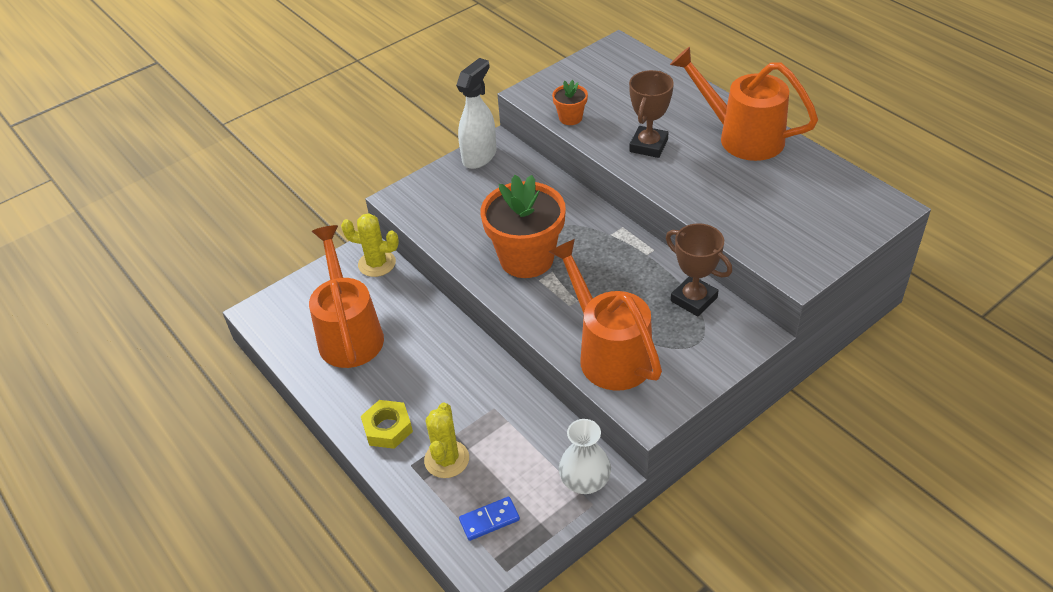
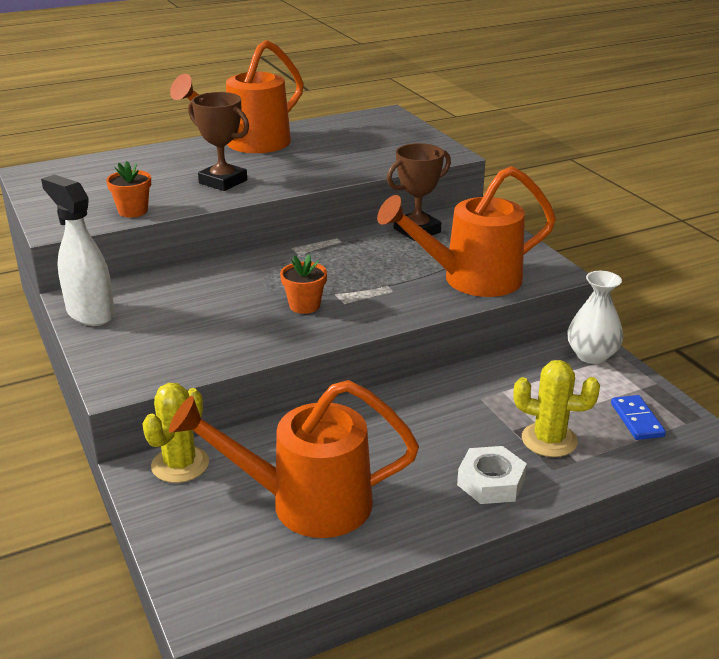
camera: 80 degrees left, 15 degrees down
yellow nut [361,400,413,449] -> white nut [457,446,527,504]
orange flower pot [481,175,566,278] -> orange flower pot [280,254,327,314], size x0.46

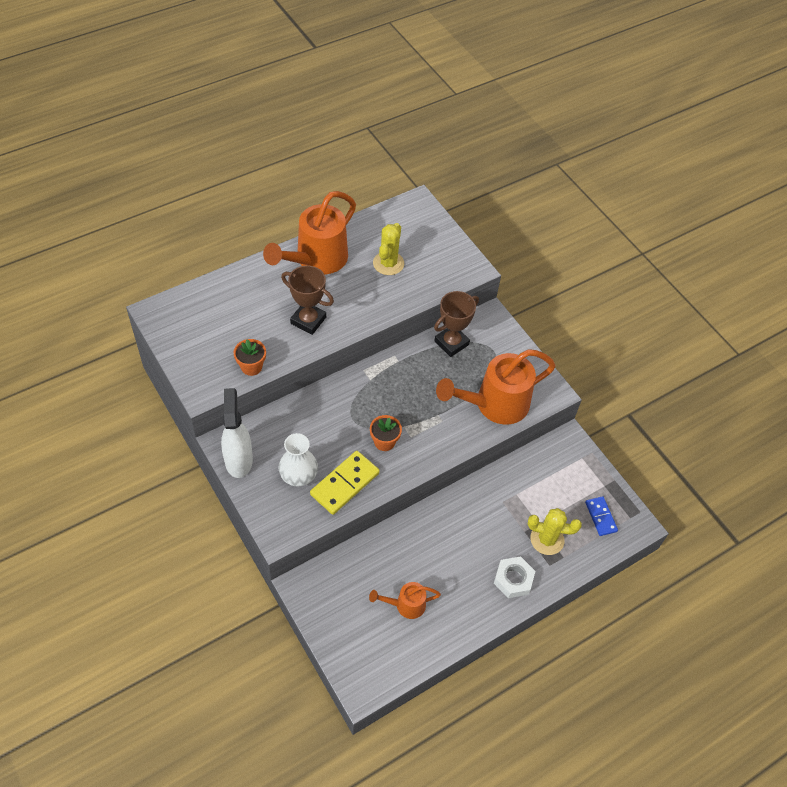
camera: 10 degrees left, 25 degrees up
white spray bottle [41,175,115,326] -> white spray bottle turned 45 degrees clockwise [221,388,253,478]
yellow cactus [142,383,209,483] -> yellow cactus moved to [373,223,404,275]
orange watering can [169,380,419,538] -> orange watering can [369,582,441,619], size x0.50
white vase [567,271,623,364] -> white vase moved to [279,433,318,486]
none -> yellow domino [310,451,380,515]

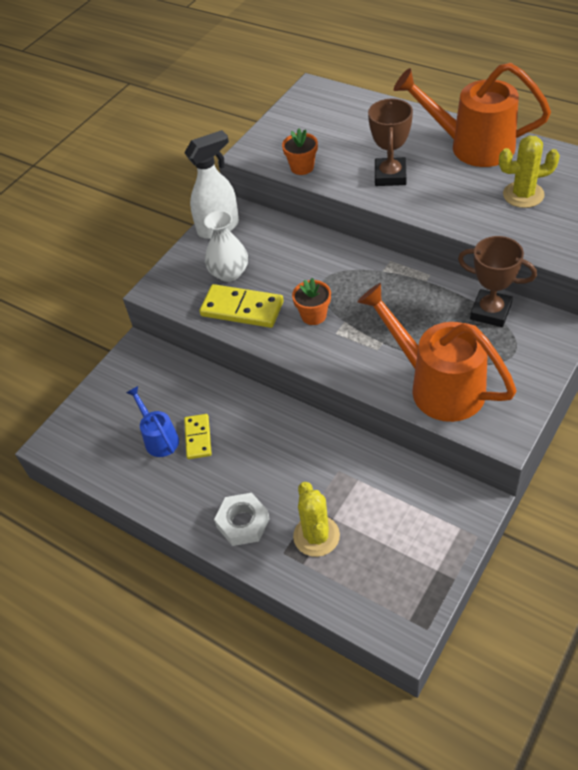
camera: 75 degrees right, 5 degrees down
orange watering can [369,582,441,619] -> blue watering can [126,386,179,457]
blue domino [585,496,618,536] -> none
none -> yellow domino [184,414,212,459]

